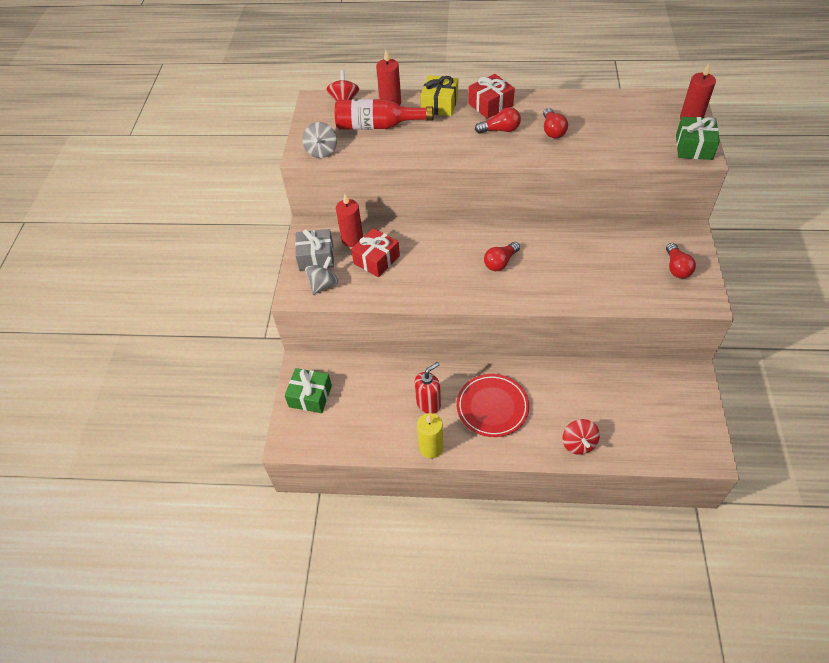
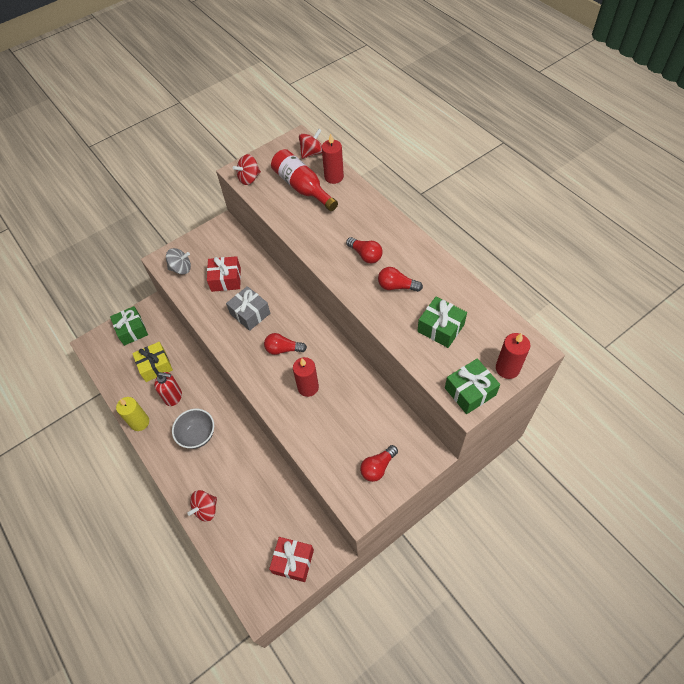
camera: 50 degrees right, 5 degrees up
grey gift [295,229,334,271] -> grey gift moved to [226,286,270,331]
grey spinning top [302,122,337,158] -> red spinning top [233,154,261,185]
red candle [336,194,363,247] -> red candle moved to [293,357,319,397]
yellow gift [421,75,458,116] -> yellow gift moved to [132,342,173,382]
red plate [457,374,529,437] -> grey bowl [172,409,214,449]
red gift [468,74,515,119] -> red gift moved to [269,537,314,582]
red light bulb [543,108,568,138] -> red light bulb turned 60 degrees clockwise [378,267,423,292]
none -> green gift [417,297,467,348]

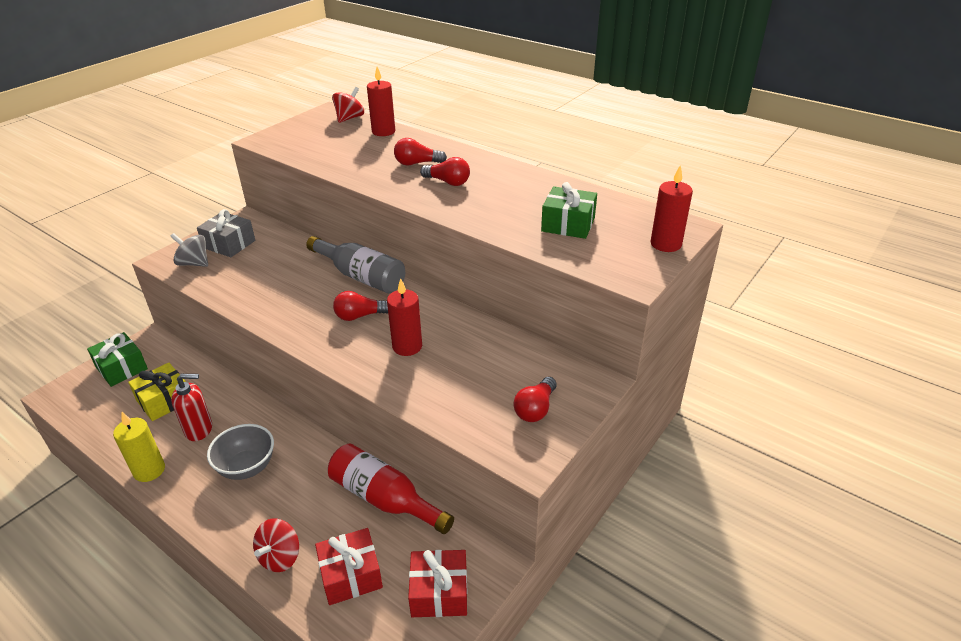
camera: 20 degrees left, 20 degrees down
grey spinning top [166,248,191,274] -> grey spinning top turned 135 degrees counterclockwise [170,233,208,267]
red gift [207,256,241,292] -> red gift moved to [315,528,383,605]
grey gift [226,286,270,331] -> grey gift moved to [197,209,255,257]
red spinning top [233,154,261,185] -> none
red bottle [271,149,338,211] -> red bottle moved to [328,443,454,534]
red light bulb [378,267,423,292] -> red light bulb moved to [394,138,447,166]
green gift [445,359,500,414] -> none
none -> grey bottle [306,236,405,293]

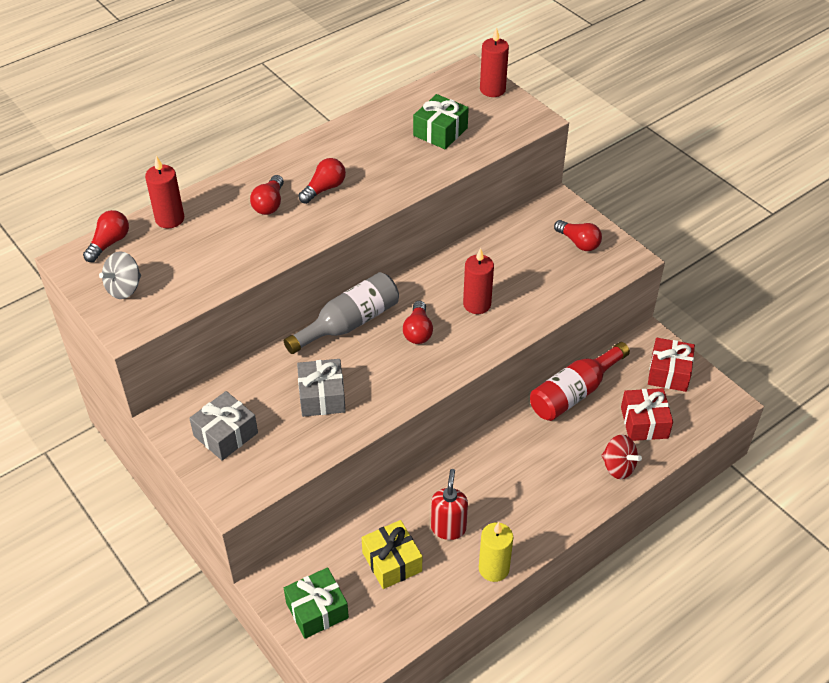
camera: 75 degrees left, 10 degrees up
grey spinning top [170,233,208,267] -> grey spinning top moved to [99,251,141,299]
grey bowl [207,424,274,480] -> none
red spinning top [332,87,364,123] -> red light bulb [83,210,129,262]
none -> grey gift [297,359,346,417]

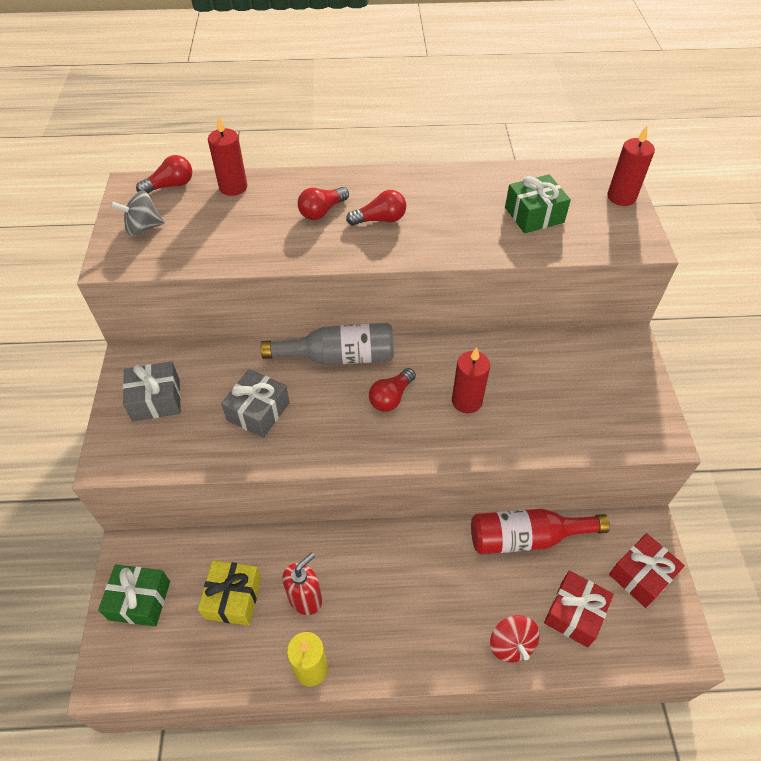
camera: 35 degrees right, 5 degrees up
red light bulb [554,220,602,251] -> none

